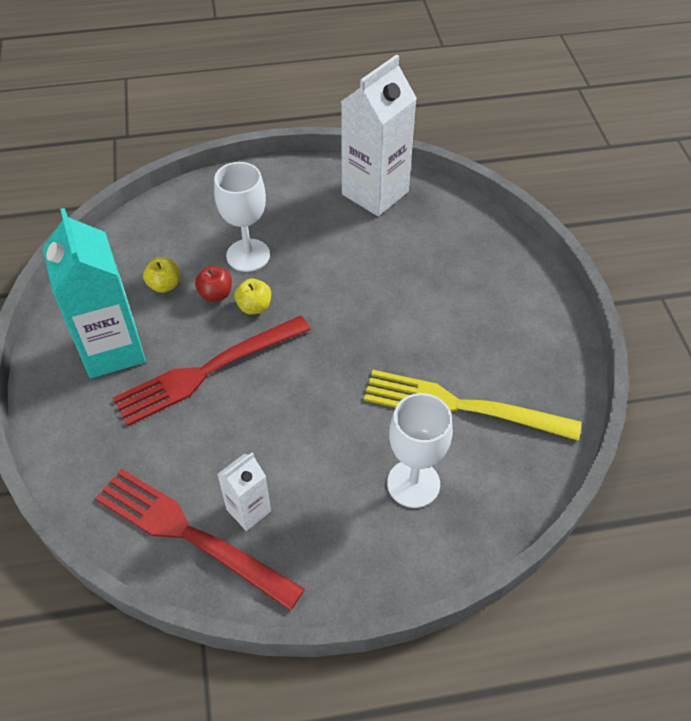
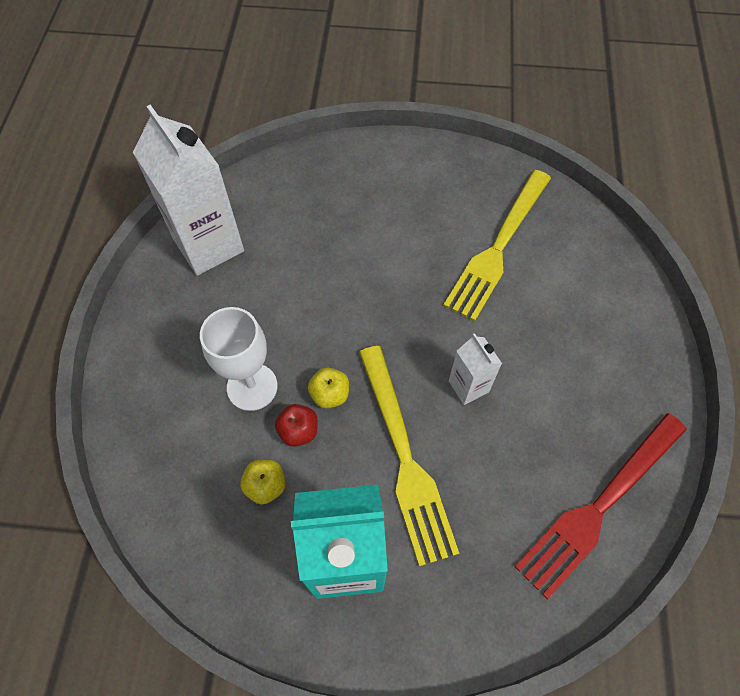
camera: 75 degrees left, 10 degrees up
red fork [113,316,311,426] -> yellow fork [359,346,459,567]
white carton [217,453,271,531] -> white carton moved to [449,333,502,405]
white goblet [387,393,453,508] -> none

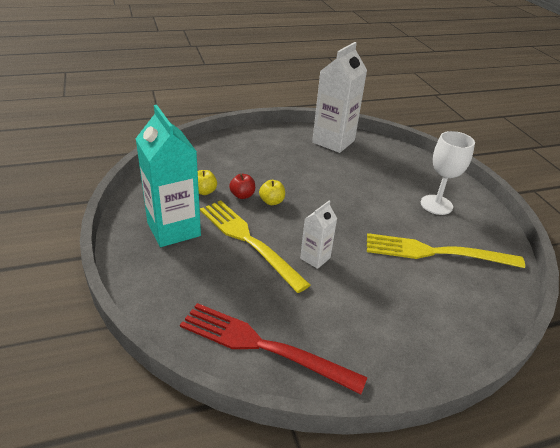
camera: 65 degrees right, 25 degrees down
white goblet [200,307,278,411] -> white goblet moved to [421,131,475,215]
yellow fork [359,346,459,567] -> yellow fork turned 90 degrees clockwise [200,200,310,293]

